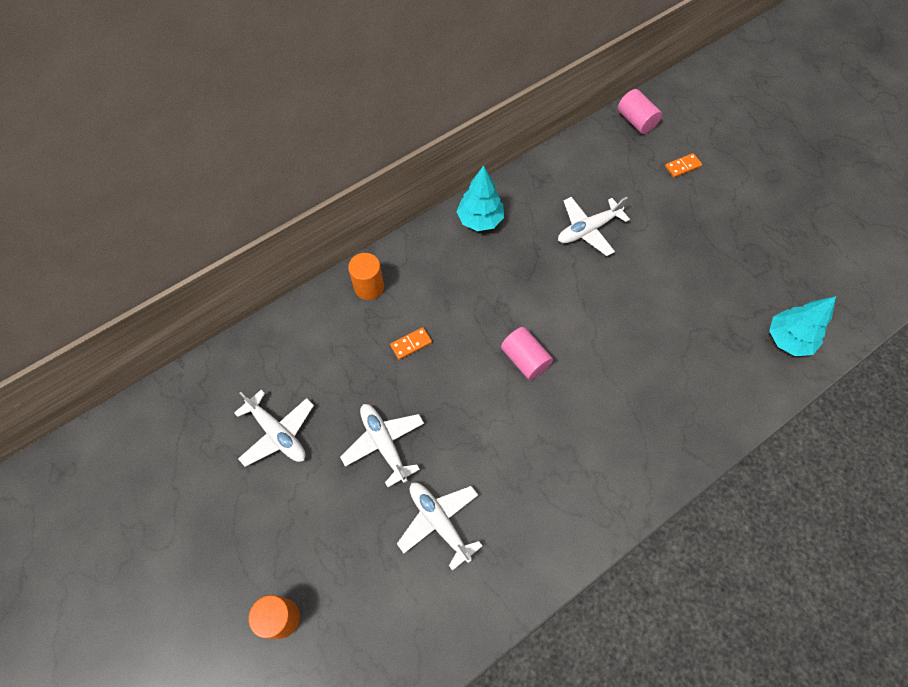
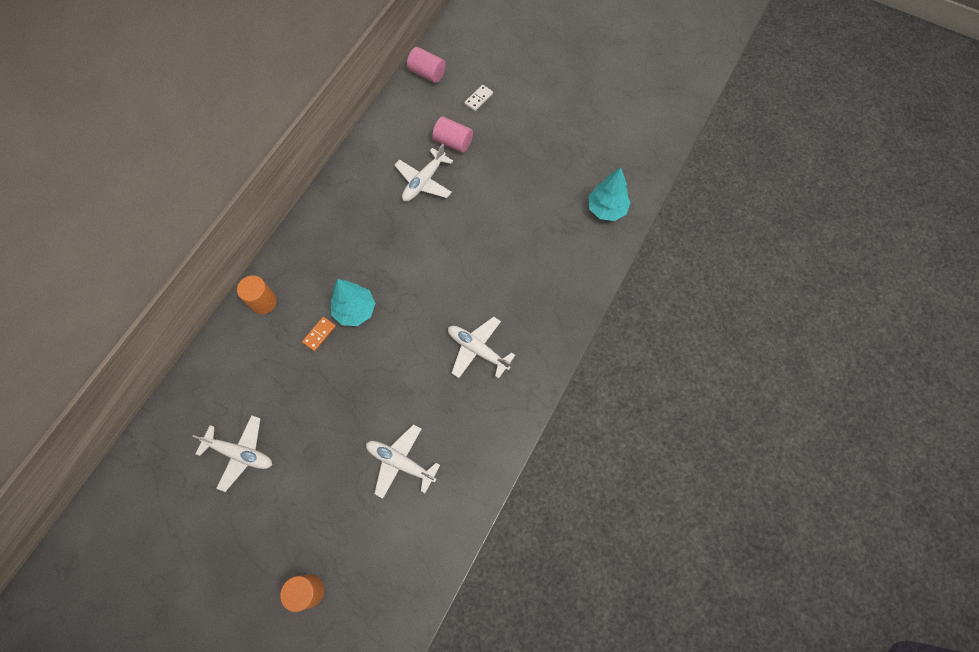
camera: 25 degrees left, 5 degrees up
white plane [340,404,424,487] -> white plane moved to [448,317,515,379]
turquoise tree [456,165,504,231] -> turquoise tree moved to [331,279,375,326]
pink cylinder [501,327,553,380] -> pink cylinder moved to [432,117,473,153]
orange domino [665,153,702,178] -> white domino [464,85,493,111]

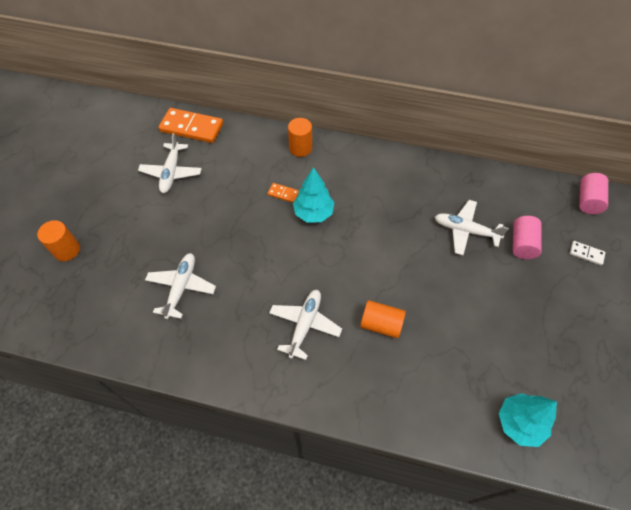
camera: 75 degrees right, 10 degrees down
none -> orange domino [158,108,223,143]
none -> orange cylinder [360,300,406,338]

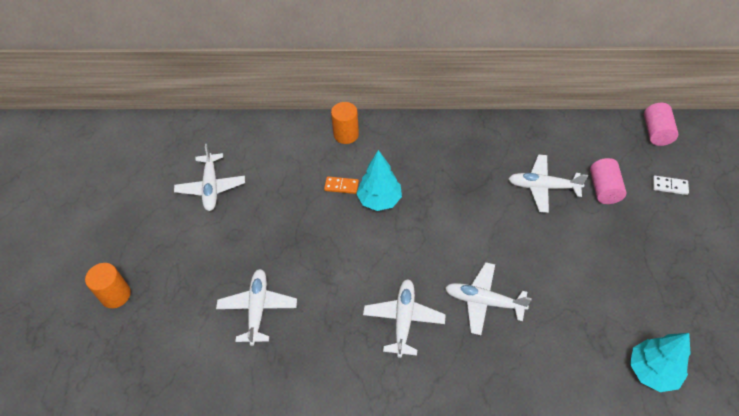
camera: 10 degrees left, 5 degrees down
orange domino [158,108,223,143] -> none
orange cylinder [360,300,406,338] -> white plane [445,262,532,335]

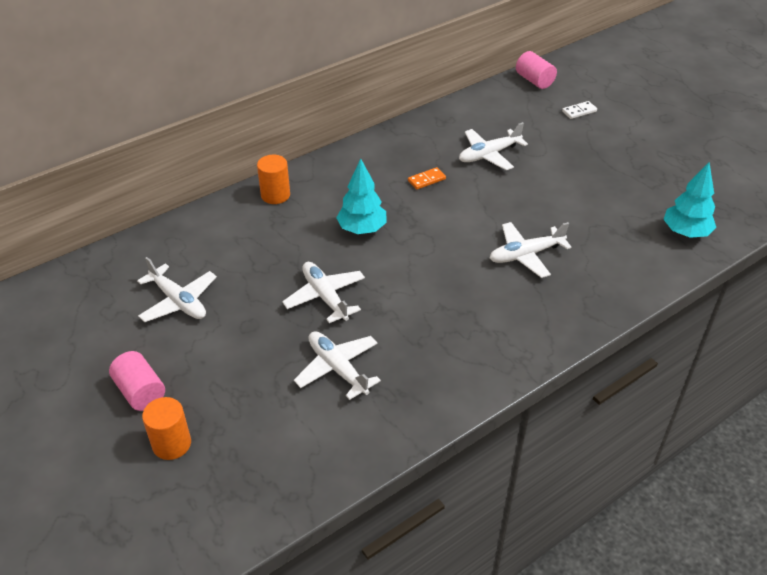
camera: 40 degrees left, 10 degrees down
orange domino [324,177,359,194] -> orange domino moved to [408,167,446,190]
white plane [363,279,446,358] -> white plane moved to [282,262,365,323]
pink cylinder [590,158,627,204] -> pink cylinder moved to [109,351,165,411]

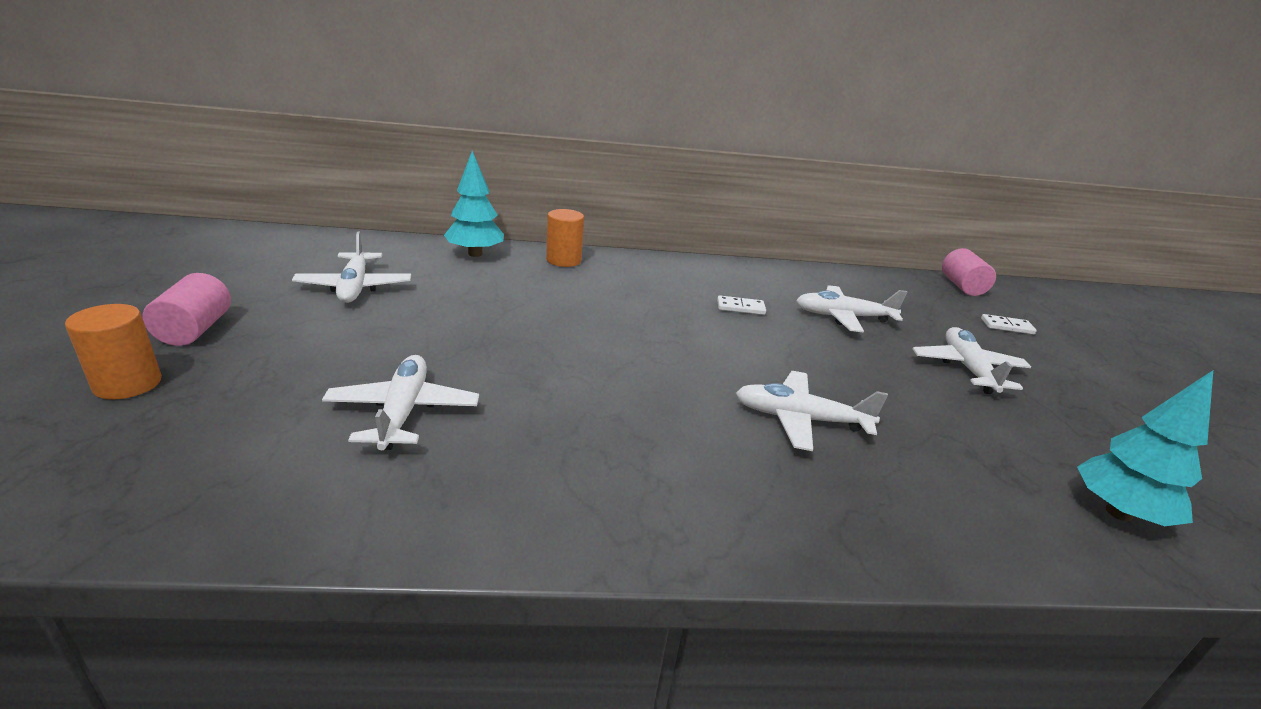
camera: 30 degrees right, 15 degrees down
white plane [282,262,365,323] -> white plane moved to [913,327,1031,394]
turquoise tree [336,159,387,234] -> turquoise tree moved to [444,151,504,257]
orange domino [408,167,446,190] -> white domino [717,295,766,315]

